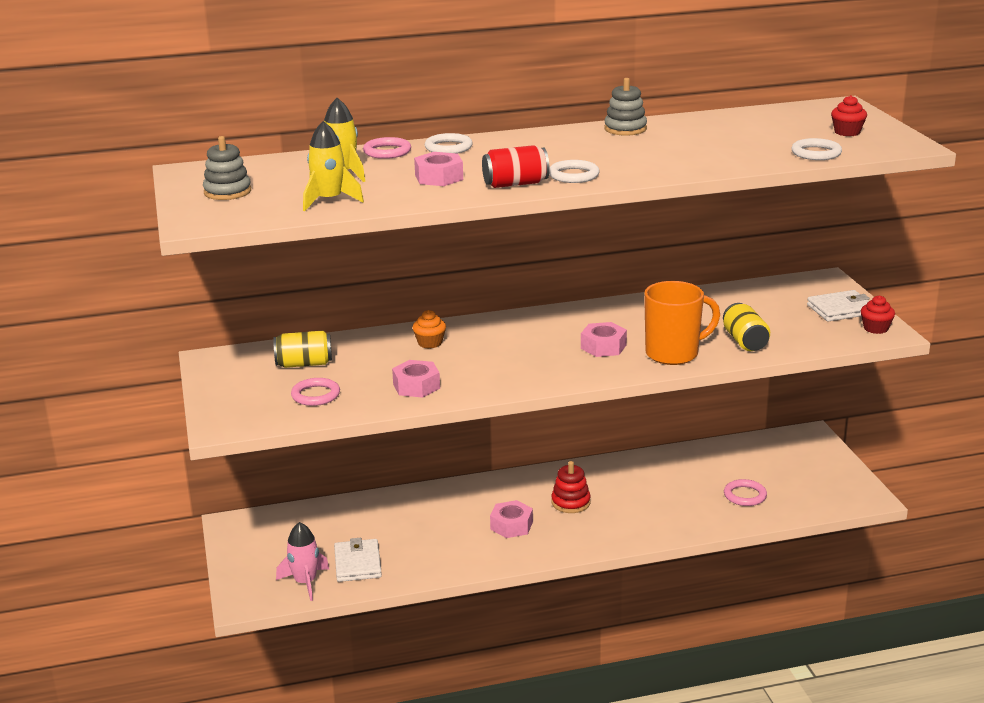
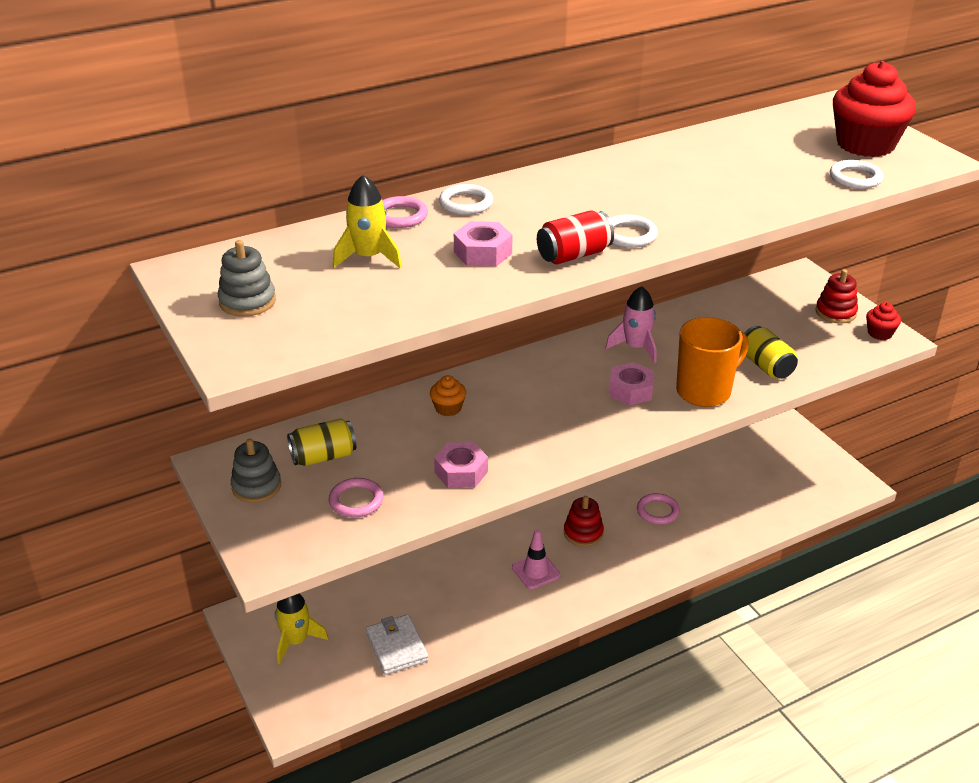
camera: 15 degrees left, 10 degrees up
pink rocket [276,522,329,601] -> pink rocket moved to [606,286,656,363]
yellow rocket [303,121,364,211] -> yellow rocket moved to [275,593,328,664]
pink nut [490,500,533,538] -> pink traffic cone [512,529,560,589]
grey stacking toy [604,78,647,136] -> grey stacking toy moved to [231,439,281,503]
pink ring [724,479,767,506] -> pink ring moved to [637,493,680,525]
white wallet [807,290,870,322] -> red stacking toy [816,269,858,324]
red cupcake [831,95,867,136] -> red cupcake [833,61,916,157], size x2.17

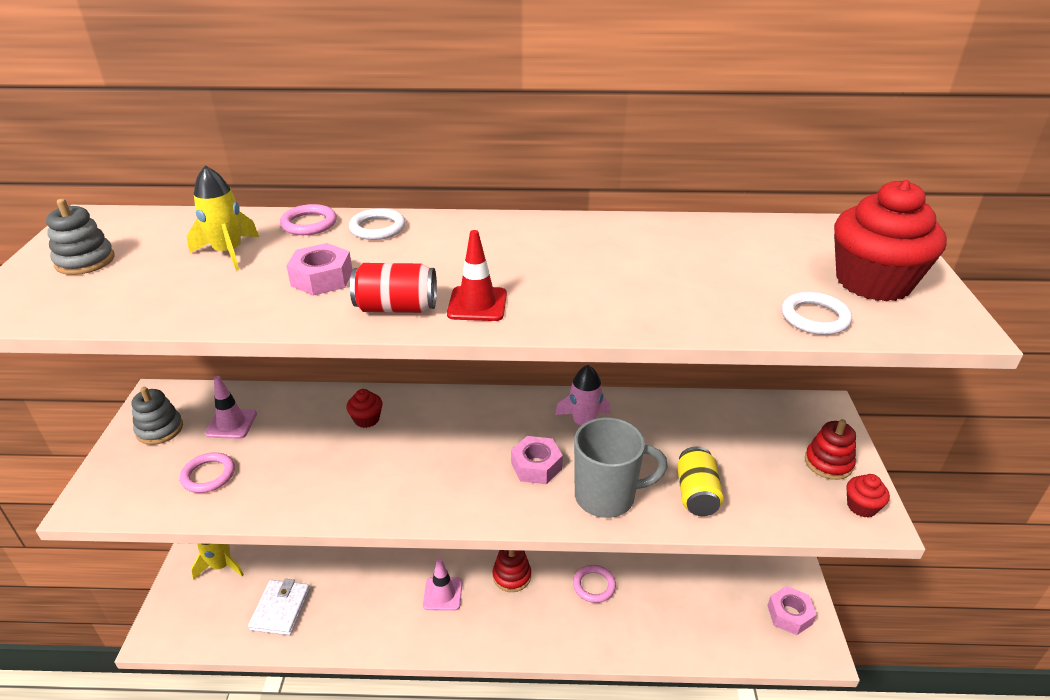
camera: 30 degrees right, 0 degrees up
yellow can [287,418,356,466] -> pink traffic cone [205,376,257,439]
orange cupcake [430,375,466,416] -> red cupcake [346,389,383,428]
pink nut [434,442,488,488] -> pink nut moved to [767,586,817,635]
white ring [610,215,658,248] -> red traffic cone [447,230,507,321]
orange mug [676,317,749,407] -> grey mug [574,417,668,518]

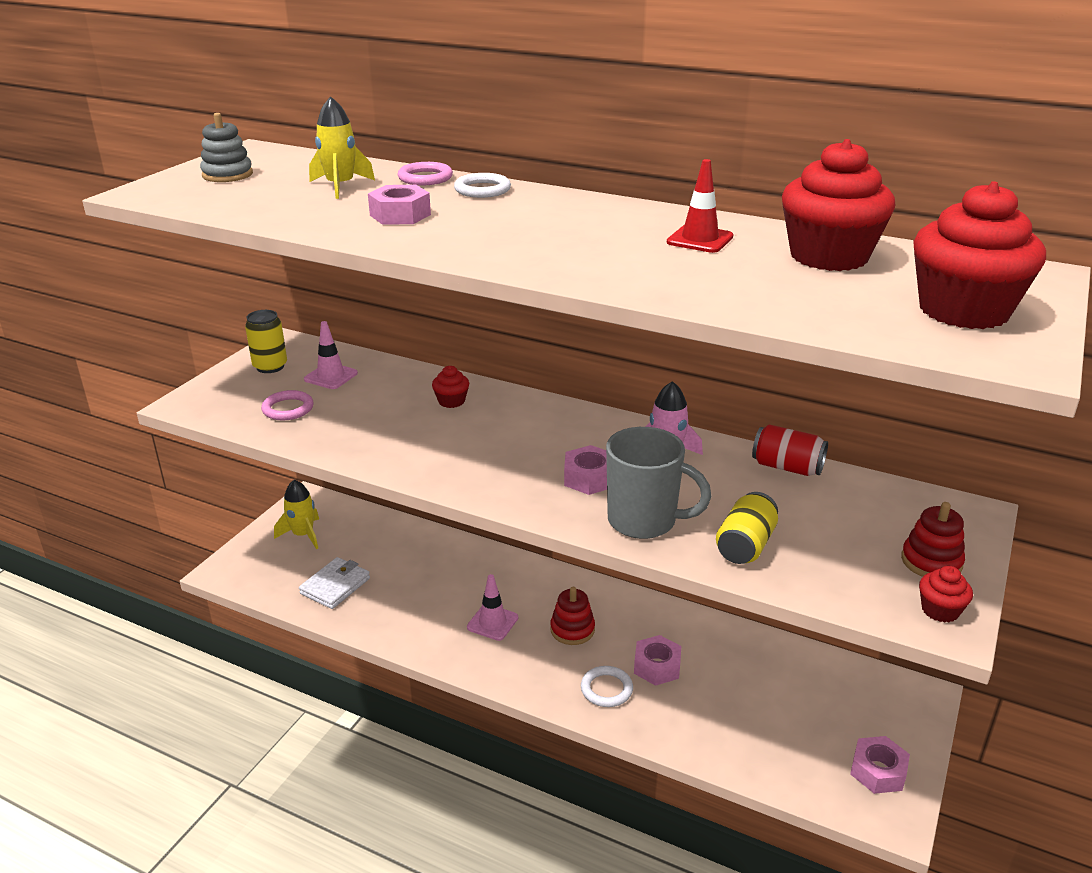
camera: 25 degrees right, 5 degrees down
grey stacking toy [131,387,183,445] -> yellow can [245,310,287,373]
red can [350,263,437,313] -> red can moved to [752,424,828,476]
red traffic cone [447,230,507,321] -> red traffic cone moved to [667,159,734,253]
pink ring [573,565,616,603] -> pink nut [634,635,681,686]
white ring [782,292,852,335] -> white ring moved to [581,666,633,707]
none -> red cupcake [782,139,895,271]

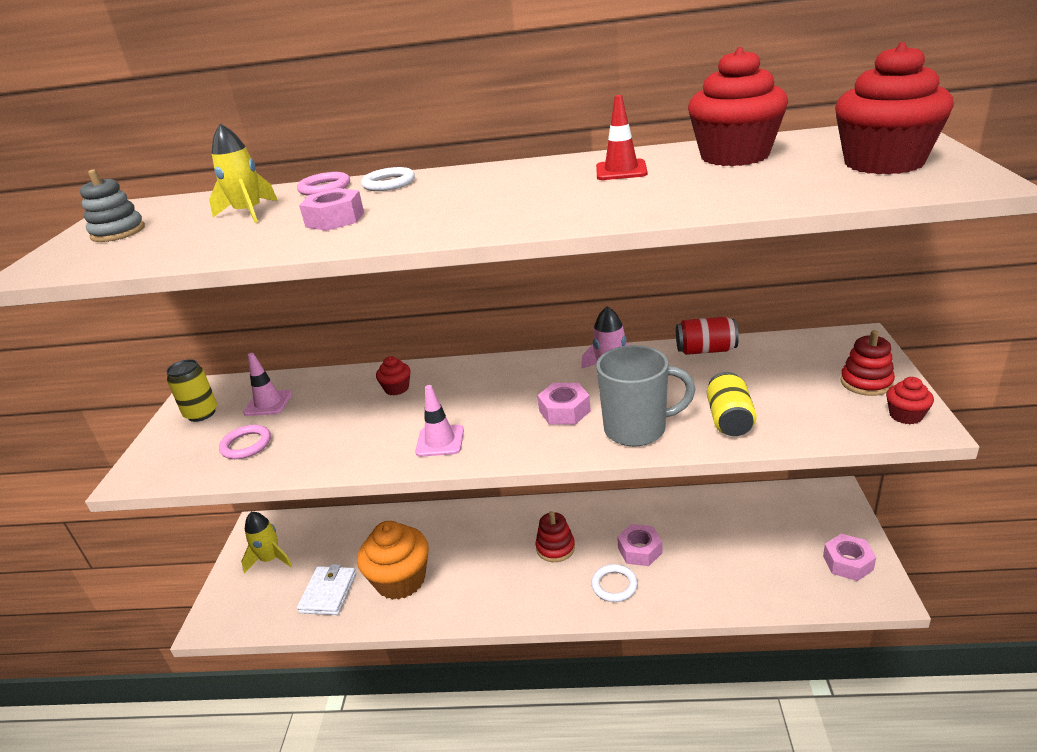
camera: 20 degrees left, 0 degrees up
pink traffic cone [467,574,518,641] -> pink traffic cone moved to [415,385,464,457]
none -> orange cupcake [357,521,429,600]

